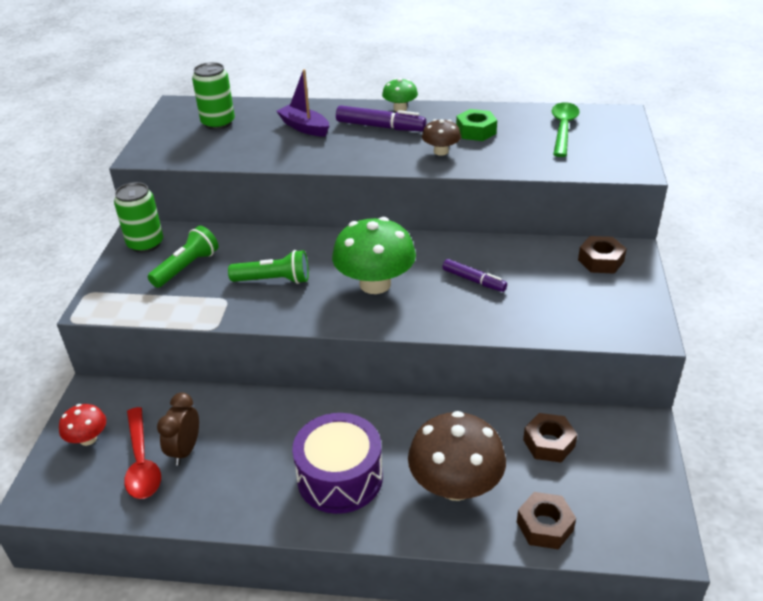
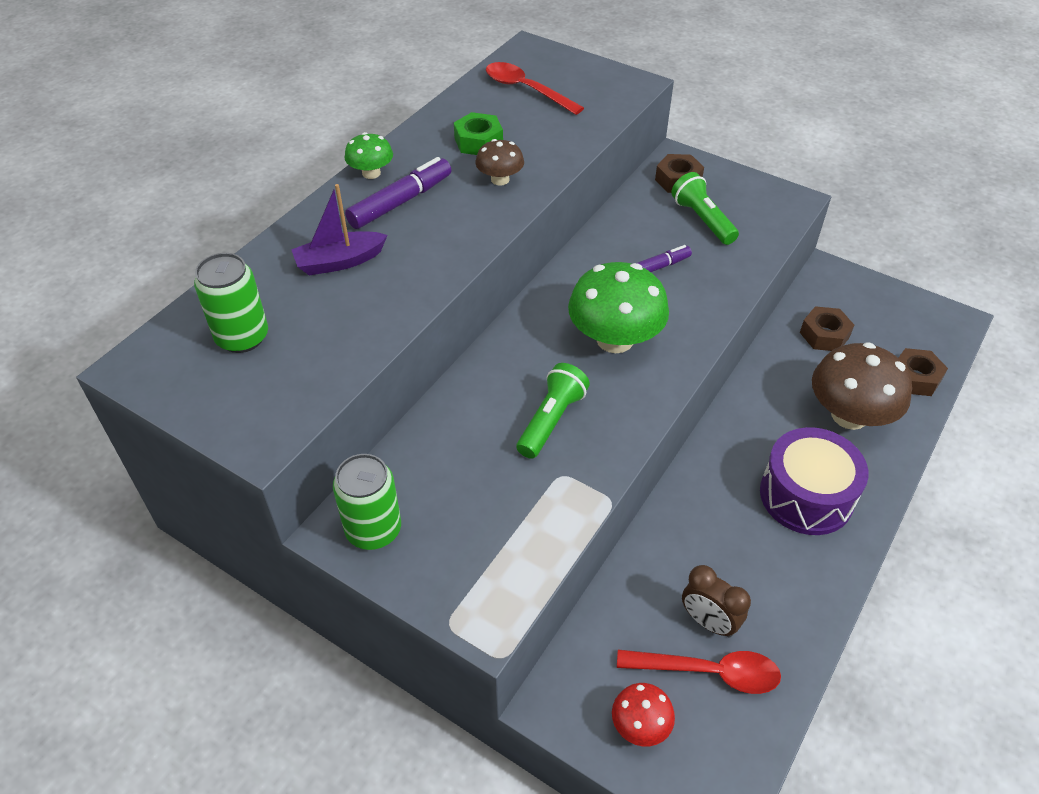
camera: 65 degrees left, 10 degrees up
green flashlight [148,226,218,288] -> green flashlight moved to [671,172,739,245]
green spoon [552,102,580,157] -> red spoon [486,62,584,115]

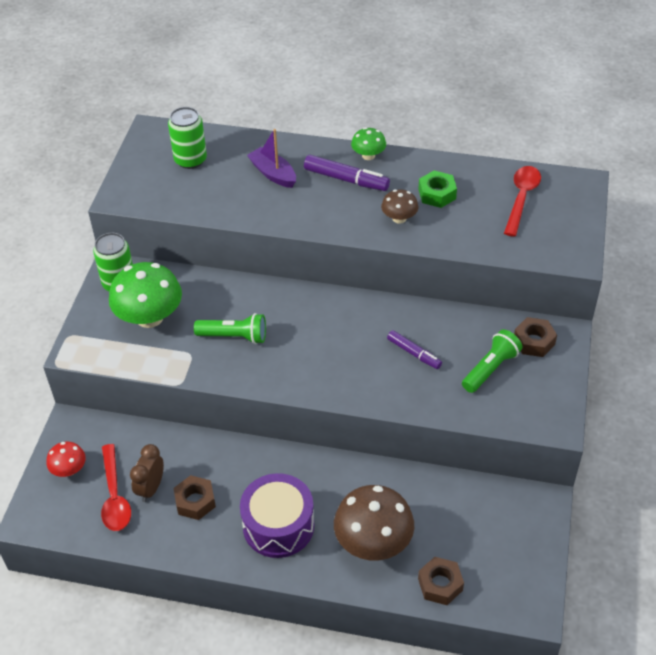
camera: 70 degrees right, 0 degrees up
green mushroom [568,262,669,353] -> green mushroom moved to [109,262,182,328]
brown nut [800,306,854,351] -> brown nut moved to [174,475,216,520]

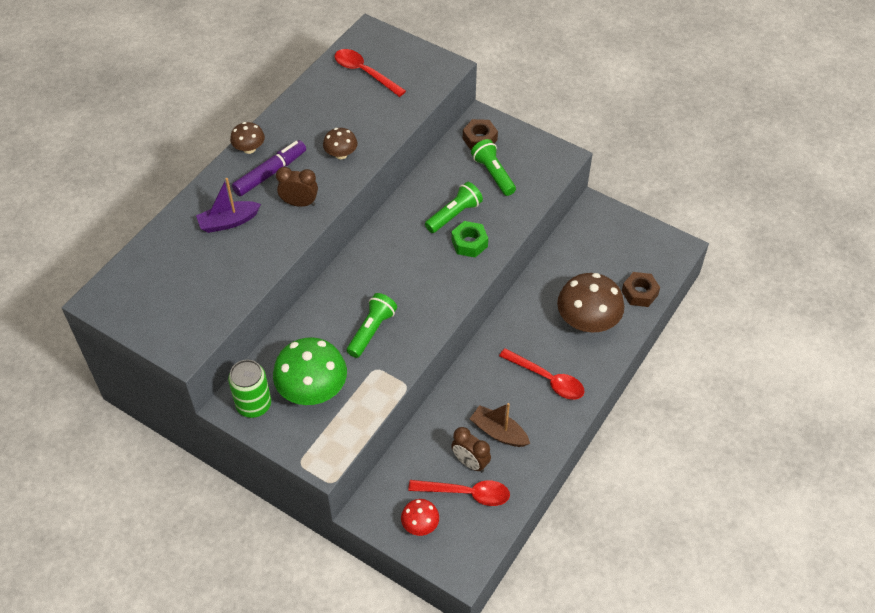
camera: 70 degrees left, 5 degrees up
green can [168,107,207,169] -> none
brown nut [174,475,216,520] -> brown boat [470,403,530,447]
purple drum [240,473,314,558] -> red spoon [499,348,584,400]
green mushroom [351,127,386,160] -> brown mushroom [230,122,265,154]
purple marker [387,330,442,369] -> green flashlight [425,182,483,233]
green nut [418,171,457,208] -> green nut moved to [451,221,488,257]
none -> brown clock [276,167,318,207]

